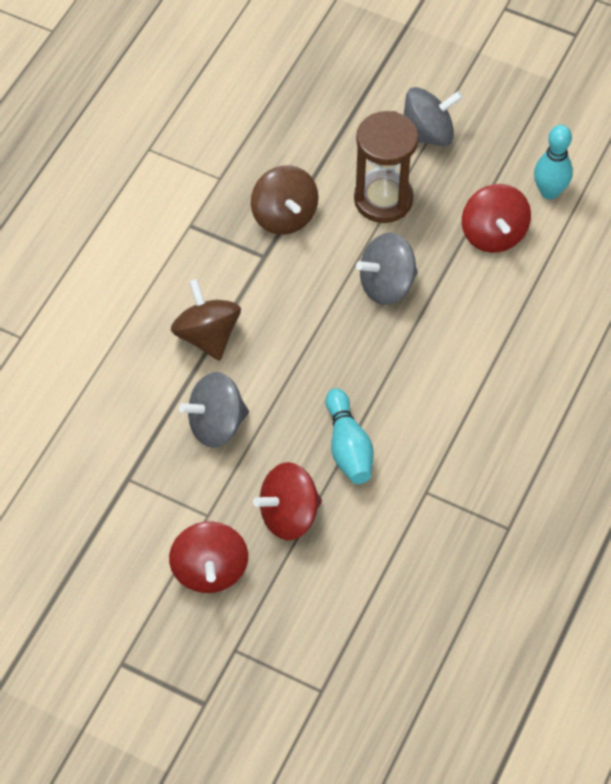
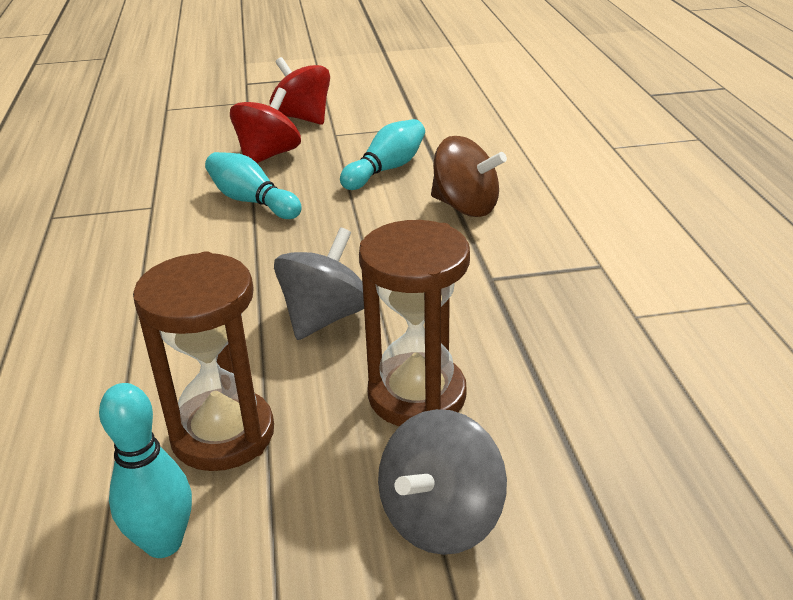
camera: 145 degrees right, 25 degrees down
grey spinning top [179,372,249,448] -> turquoise bowling pin [340,119,425,190]
brown spinning top [251,165,318,235] -> none
red spinning top [462,184,531,253] -> brown hourglass [133,251,274,471]

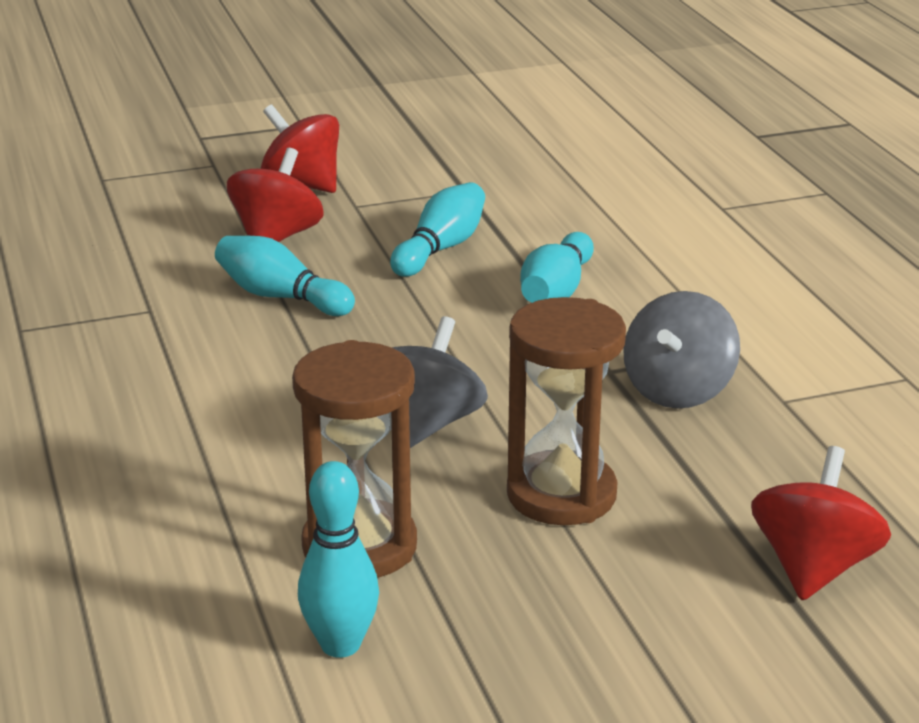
camera: 10 degrees left, 5 degrees down
grey spinning top [378,409,507,555] -> grey spinning top moved to [623,291,740,409]
brown spinning top [431,136,507,217] -> turquoise bowling pin [520,232,594,303]
none -> red spinning top [751,446,891,600]

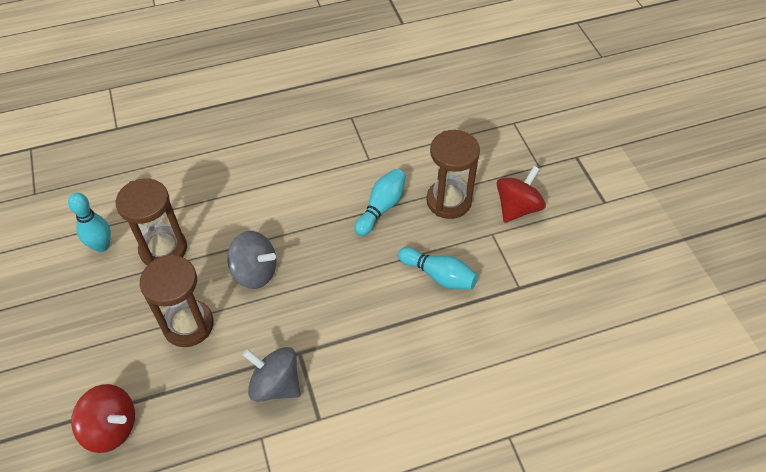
camera: 90 degrees right, 25 degrees up
red spinning top [227,148,324,242] -> brown hourglass [426,130,480,219]
turquoise bowling pin [520,232,594,303] -> none

